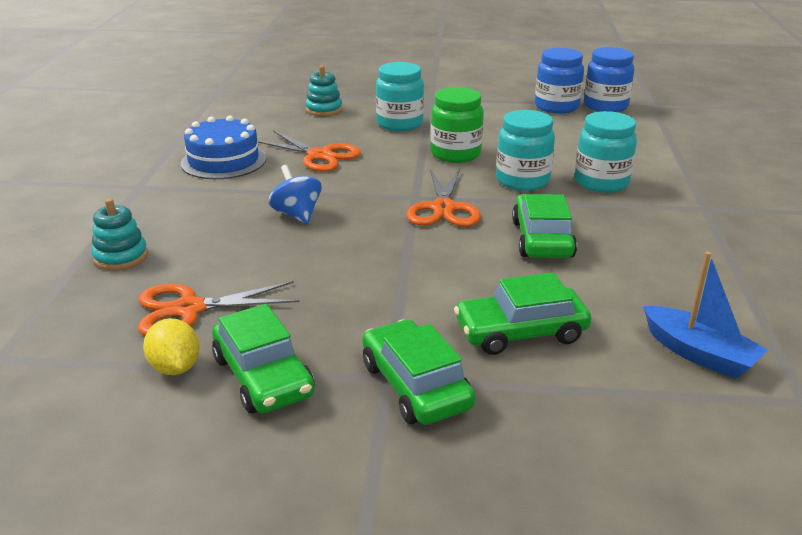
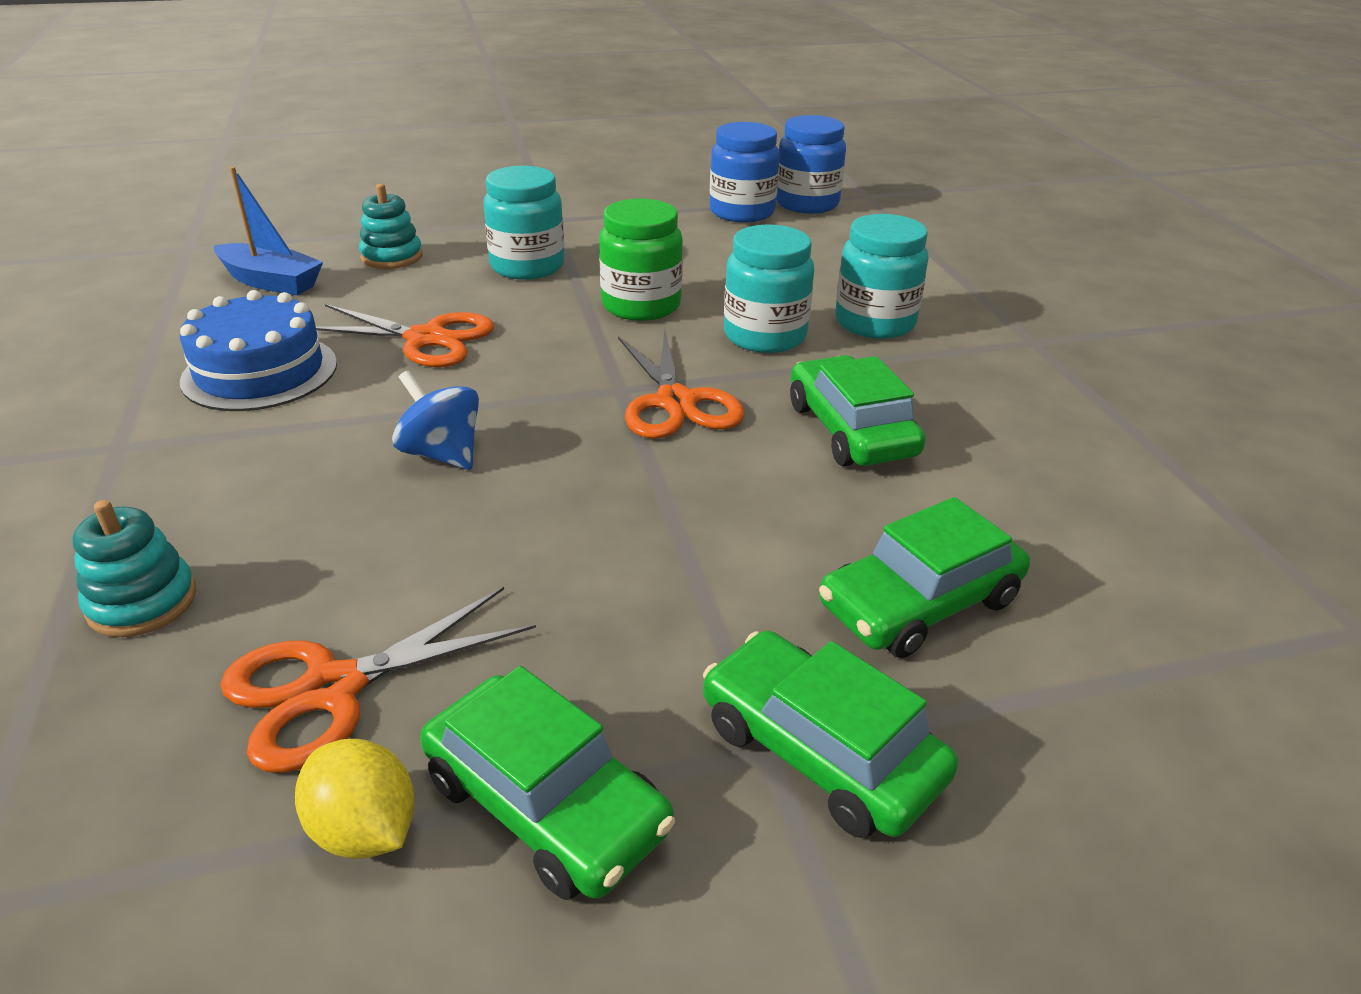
camera: 20 degrees left, 5 degrees up
blue boat [643,252,768,379] -> blue boat moved to [214,167,323,295]

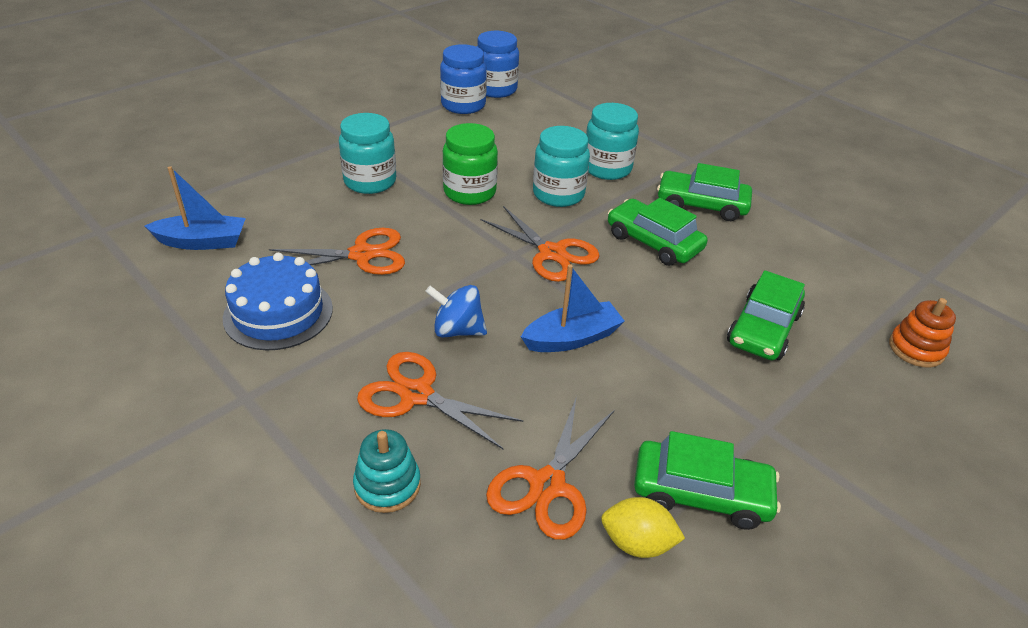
camera: 30 degrees left, 5 degrees up
turquoise stacking toy [359,184,422,269] -> none
green car [703,630,958,838] -> green car moved to [657,163,752,221]
none -> orange scissors [357,352,523,449]
none -> blue boat [521,264,625,352]
none -> orange stacking toy [889,298,956,368]

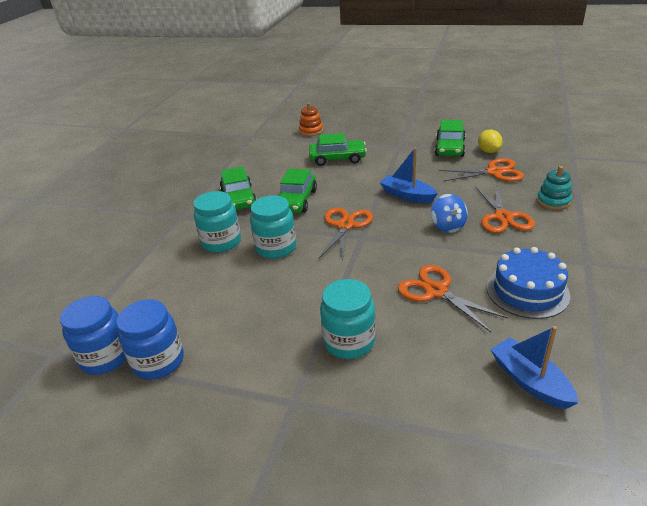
camera: 115 degrees left, 5 degrees down
green jar [442,123,498,205] -> none
green car [634,431,781,530] -> green car turned 150 degrees counterclockwise [435,120,466,157]

